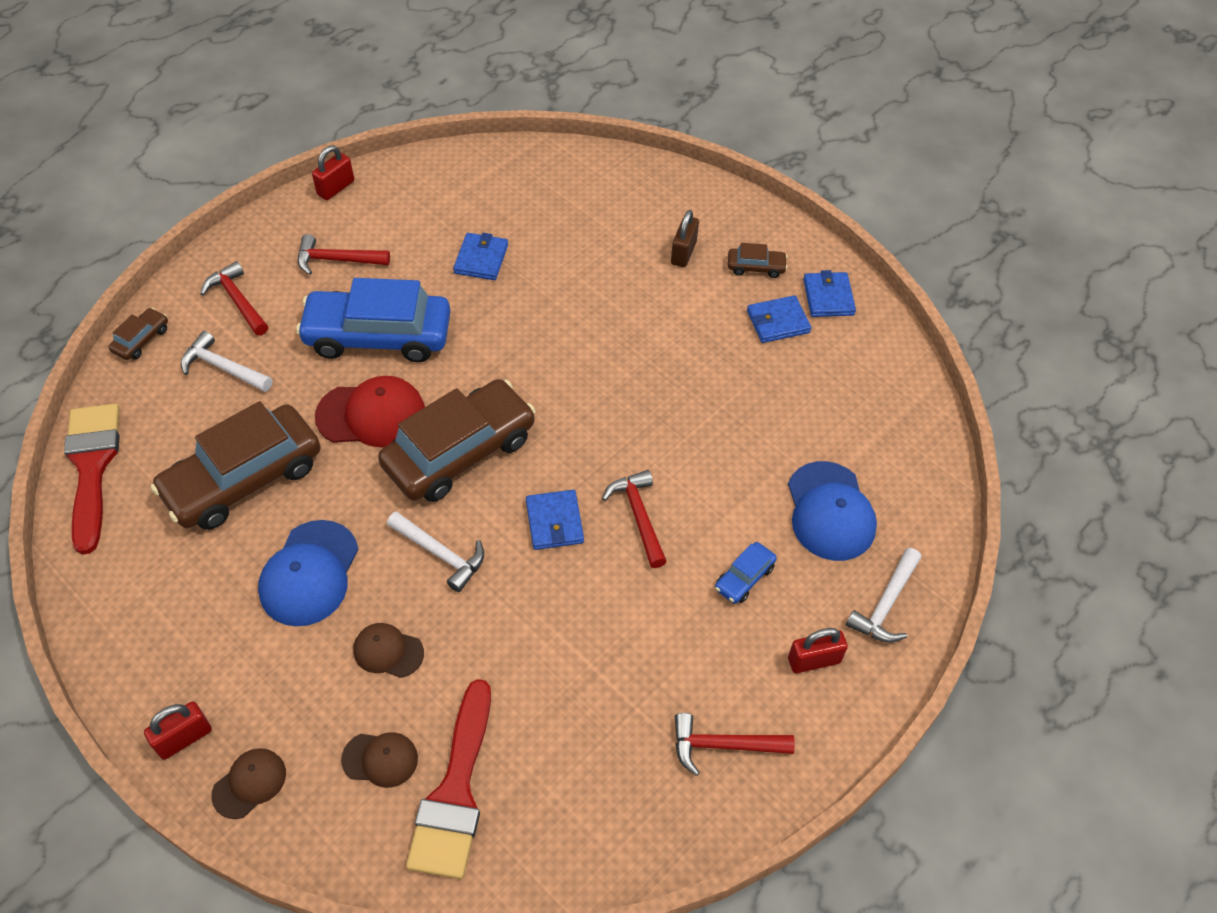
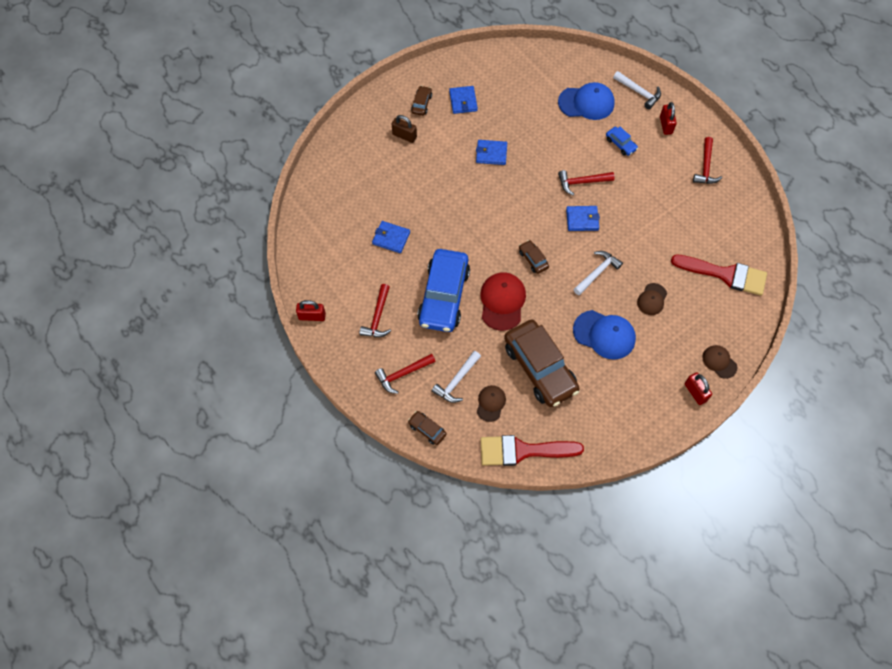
camera: 80 degrees left, 10 degrees up
red padlock [312,146,354,200] -> red padlock turned 45 degrees counterclockwise [296,300,326,321]
brown cap [341,732,418,788] -> brown cap moved to [477,385,506,422]
brown car [378,379,536,502] -> brown car [519,240,549,274], size x0.42
blue wallet [803,270,856,317] -> blue wallet moved to [476,140,507,165]

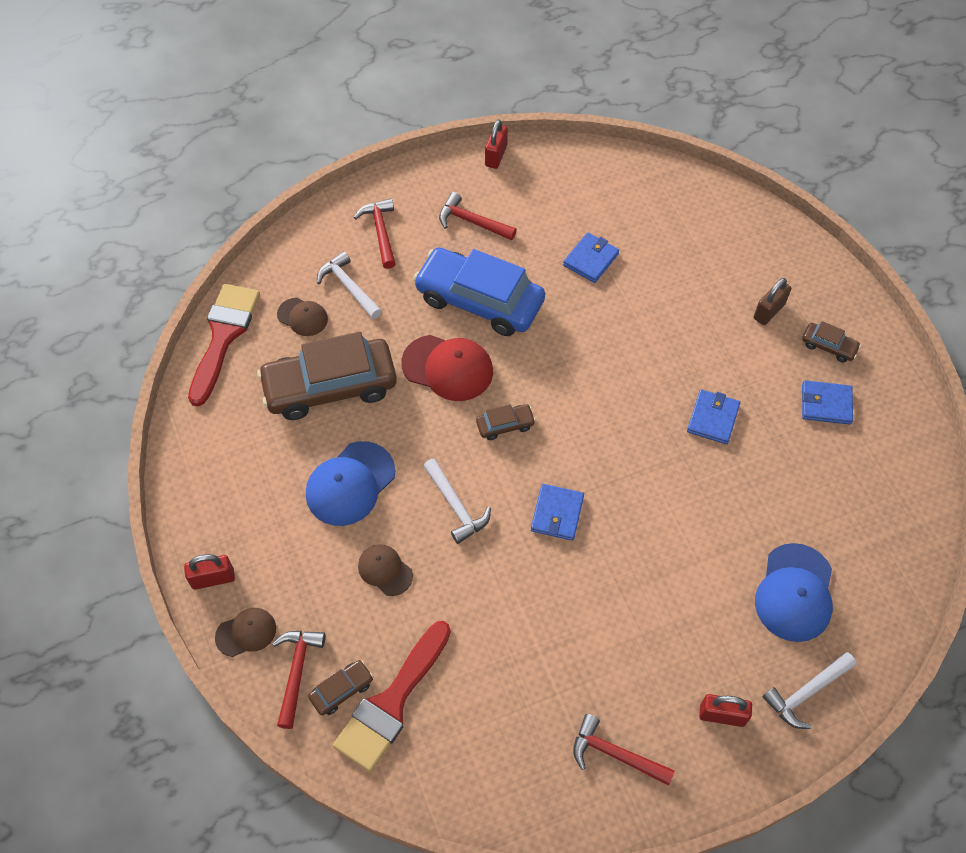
camera: 105 degrees right, 5 degrees down
brown car [408,411,447,445] -> brown car moved to [308,660,373,715]
red hammer [558,170,615,195] -> red hammer moved to [272,631,325,729]
blue car [606,127,638,156] -> none

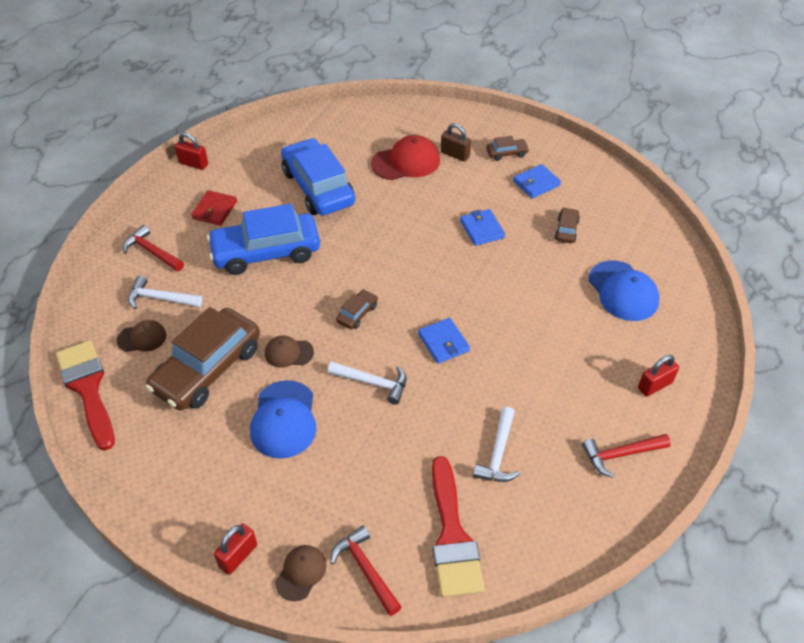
camera: 40 degrees left, 10 degrees down
brown car [308,660,373,715] -> brown car moved to [554,207,580,243]
brown cap [358,544,413,596] -> brown cap moved to [265,336,314,368]
red cap [401,335,493,401] -> red cap moved to [371,135,440,180]
red hammer [439,192,517,240] -> red wallet [191,190,237,226]
red padlock [485,119,508,169] -> red padlock turned 45 degrees counterclockwise [175,133,208,170]
blue wallet [563,233,619,283] -> blue car [281,138,355,216]
brown padlock [754,278,792,325] -> brown padlock turned 60 degrees counterclockwise [441,123,471,162]
white hammer [762,652,857,729] -> white hammer moved to [473,407,520,482]

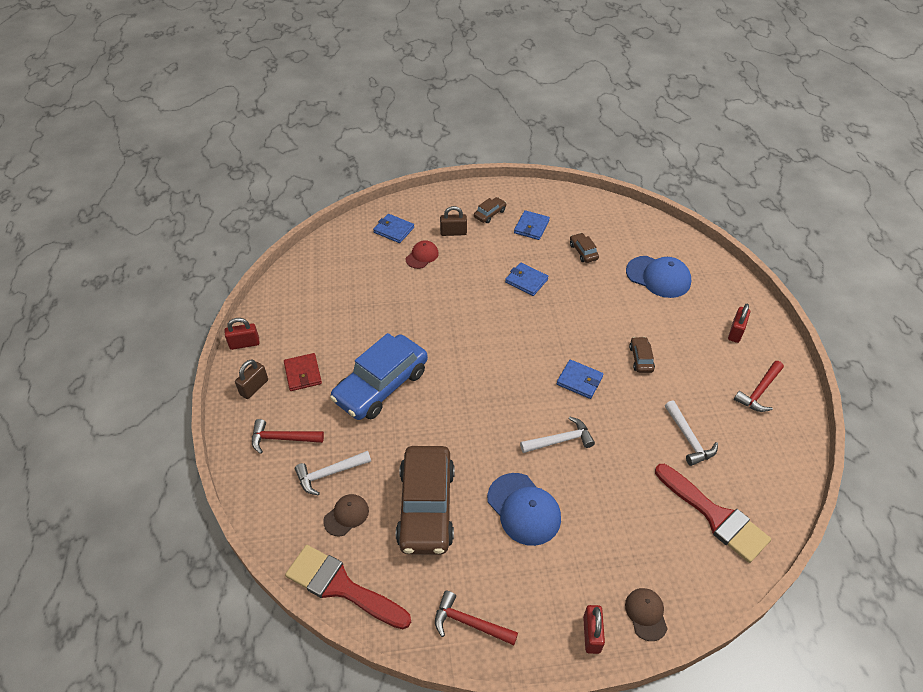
camera: 35 degrees left, 0 degrees up
brown cap [265,336,314,368] -> none
blue car [281,138,355,216] -> none
red hammer [330,525,402,616] -> red hammer moved to [435,591,518,645]
brown car [336,289,378,329] -> brown car moved to [629,337,655,373]
red cap [371,135,440,180] -> red cap [406,240,439,269], size x0.58
none -> brown padlock [235,359,268,399]
none -> blue wallet [373,214,414,243]

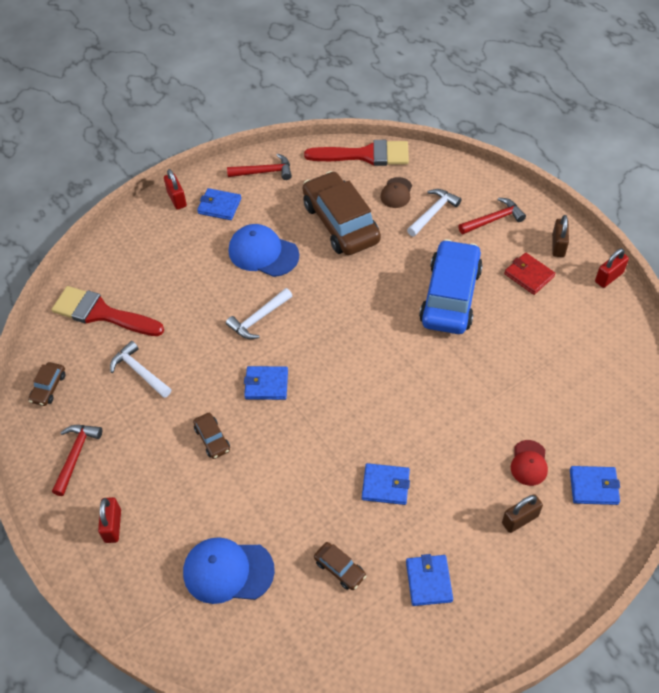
camera: 155 degrees right, 5 degrees up
brown car [474,197,506,223] -> brown car moved to [28,362,65,406]
brown cap [625,588,668,641] -> none
none -> blue wallet [197,188,241,220]

